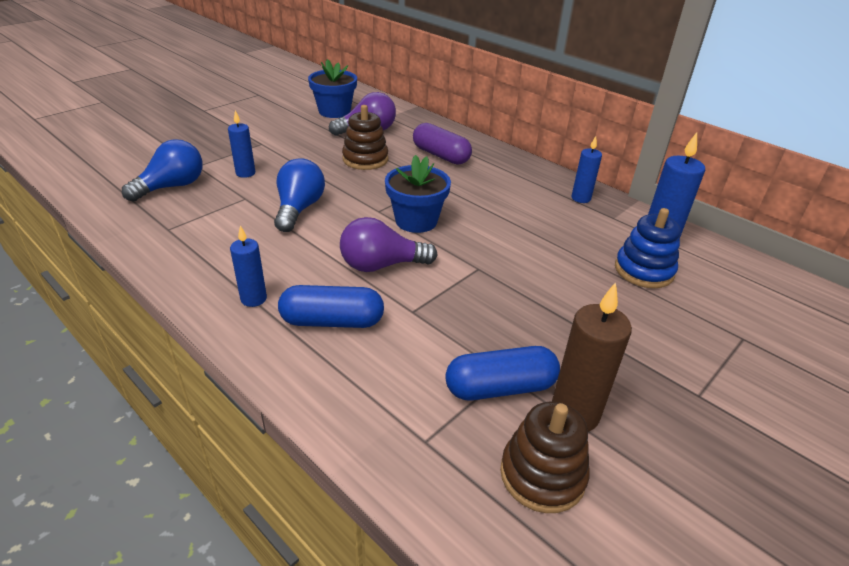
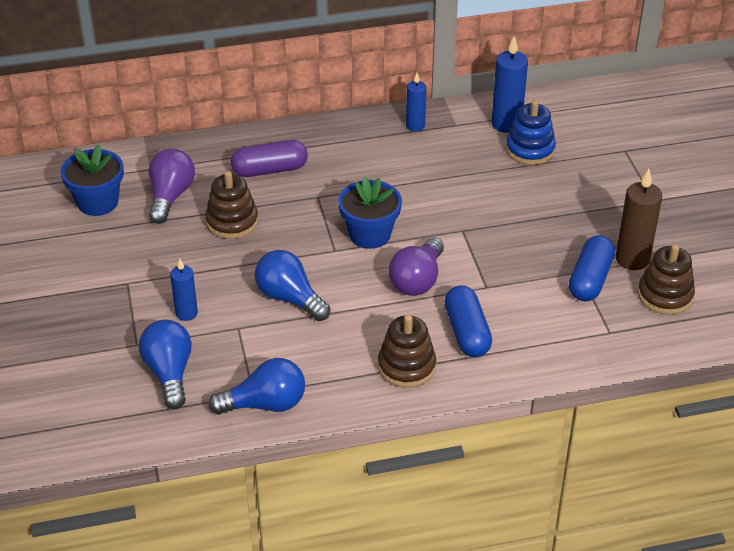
camera: 55 degrees left, 5 degrees up
blue candle [230,226,267,307] -> brown stacking toy [378,315,436,388]
blue capsule [278,285,384,328] -> blue capsule turned 45 degrees counterclockwise [444,285,492,357]
none -> blue light bulb [208,358,305,415]

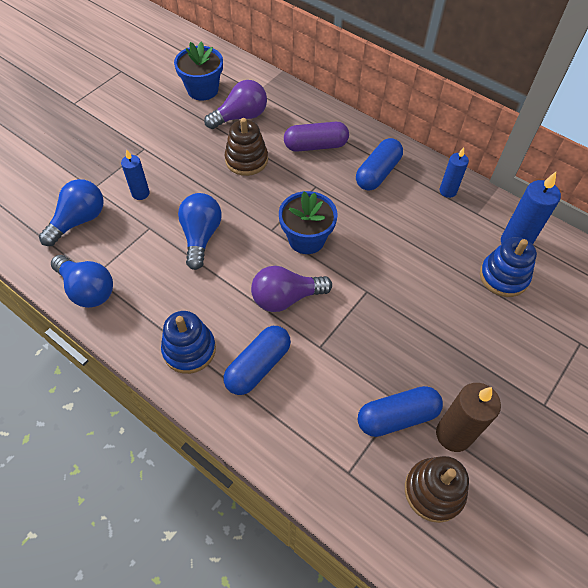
camera: 50 degrees right, 15 degrees up
purple capsule [231,140,308,177] -> purple capsule turned 45 degrees counterclockwise [284,122,349,152]
brown stacking toy [378,315,436,388] -> blue stacking toy [161,311,216,374]
none -> blue capsule [356,138,403,191]

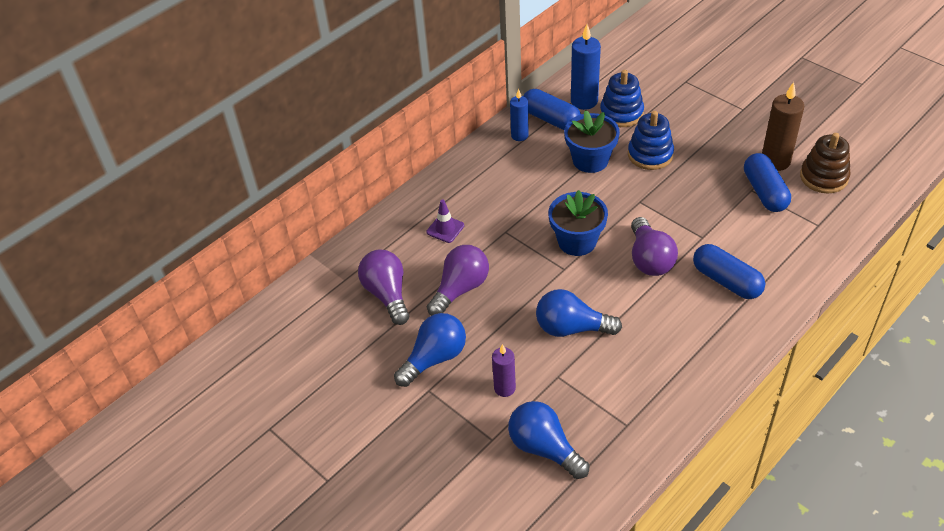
camera: 80 degrees left, 10 degrees down
blue light bulb [51,255,113,308] -> blue light bulb moved to [394,313,466,387]
blue candle [121,149,150,200] -> purple candle [492,344,516,397]
blue stacking toy [161,311,216,374] -> blue stacking toy moved to [628,111,674,170]
blue flower pot [174,42,223,101] -> blue flower pot moved to [564,110,620,173]
brown stacking toy [225,118,268,176] -> purple light bulb [427,245,489,316]
purple capsule [284,122,349,152] -> purple traffic cone [427,200,464,243]
blue capsule [356,138,403,191] -> blue capsule moved to [523,89,581,130]

